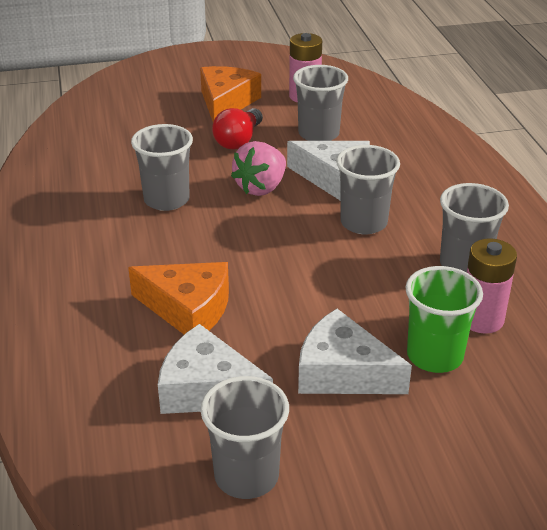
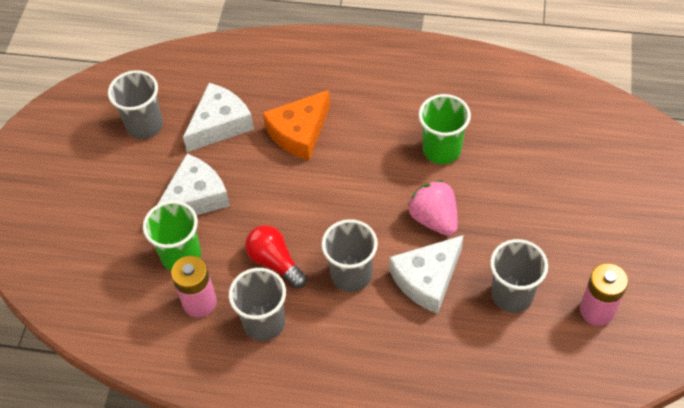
camera: 115 degrees right, 20 degrees up
grey cup [131,124,193,211] -> green cup [419,94,471,164]
orange cheese [200,66,261,122] -> none
red light bulb [212,108,263,150] -> red light bulb moved to [245,225,307,288]

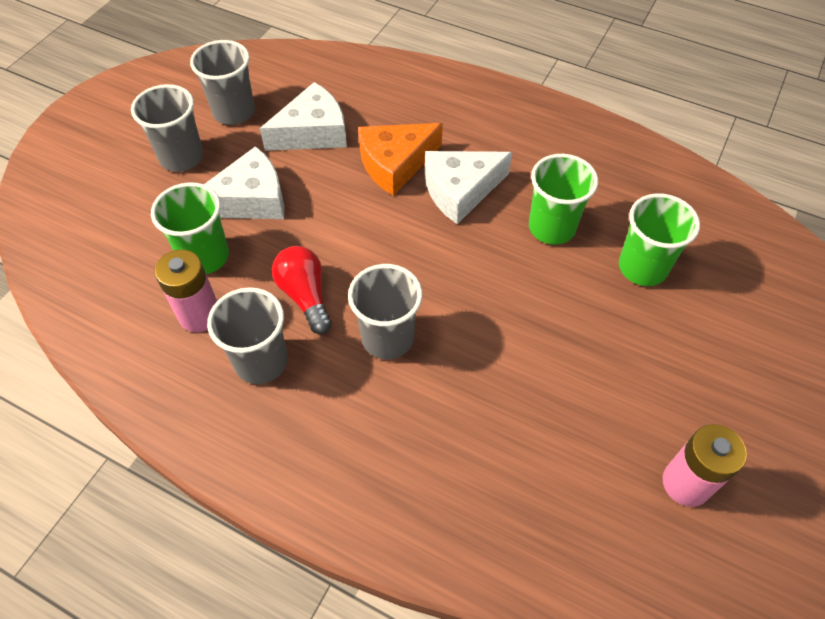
camera: 15 degrees right, 0 degrees up
white cheese [389,235,463,314] -> white cheese moved to [425,151,512,224]
pink strawberry [408,180,458,236] -> none
grey cup [490,239,548,313] -> grey cup moved to [131,84,204,172]
none -> green cup [619,193,700,286]

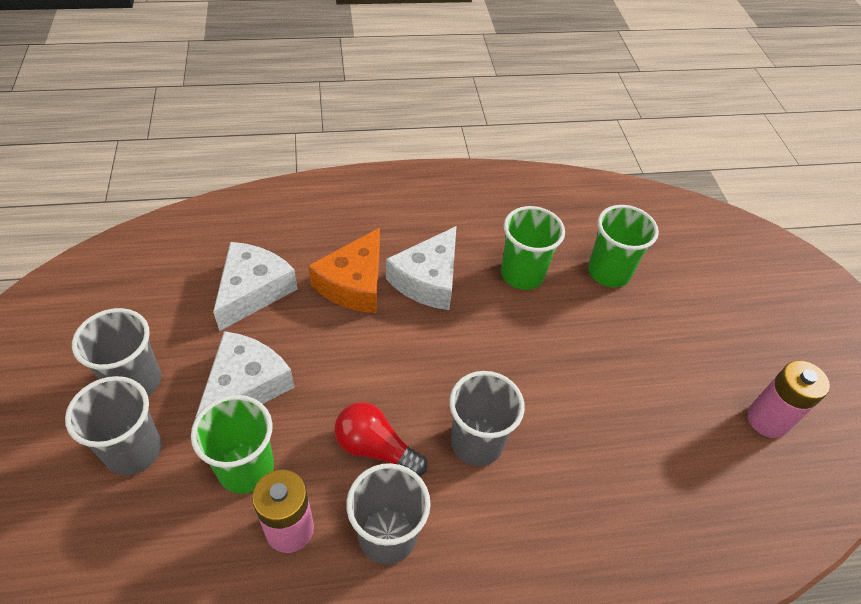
camera: 40 degrees left, 5 degrees down
grey cup [190,40,255,125] -> grey cup moved to [65,376,162,475]

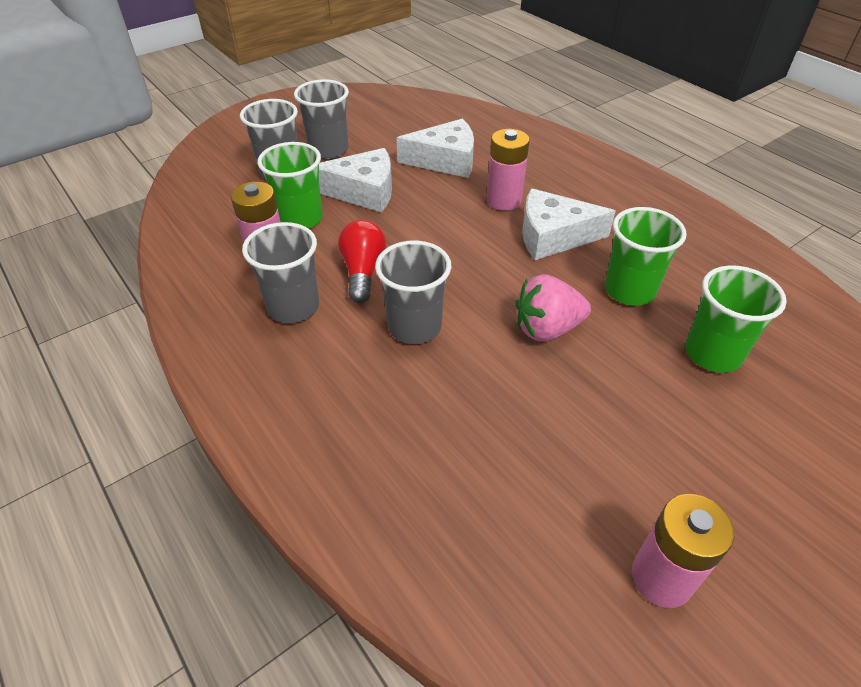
camera: 65 degrees right, 5 degrees down
orange cheese [308,228,380,313] -> pink battery [487,129,530,211]
none -> pink strawberry [515,274,591,341]

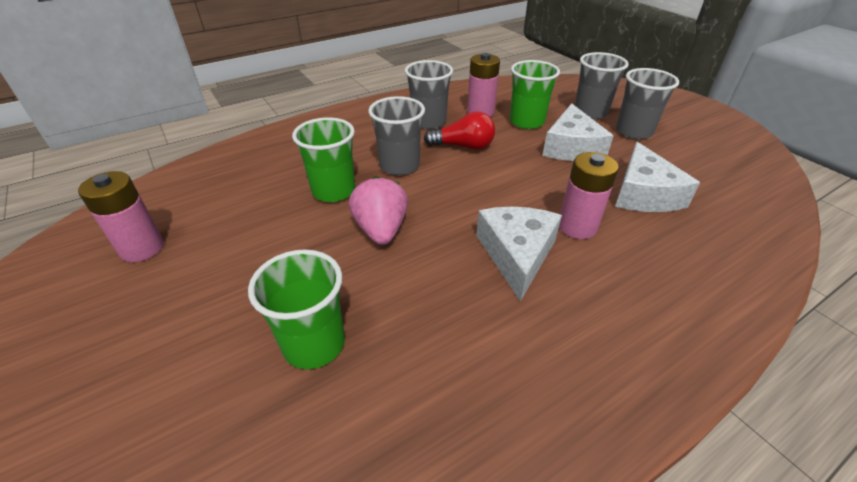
camera: 95 degrees right, 5 degrees down
green cup [605,207,687,306] -> green cup moved to [292,117,355,202]

